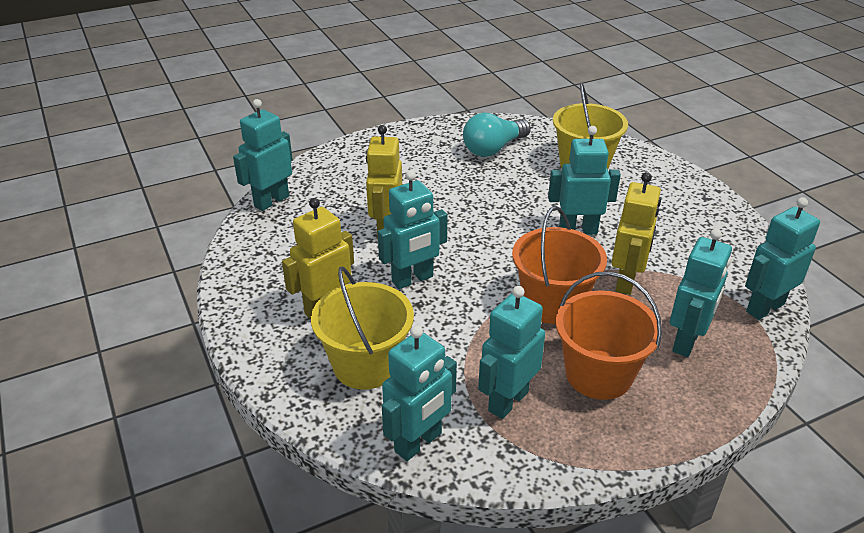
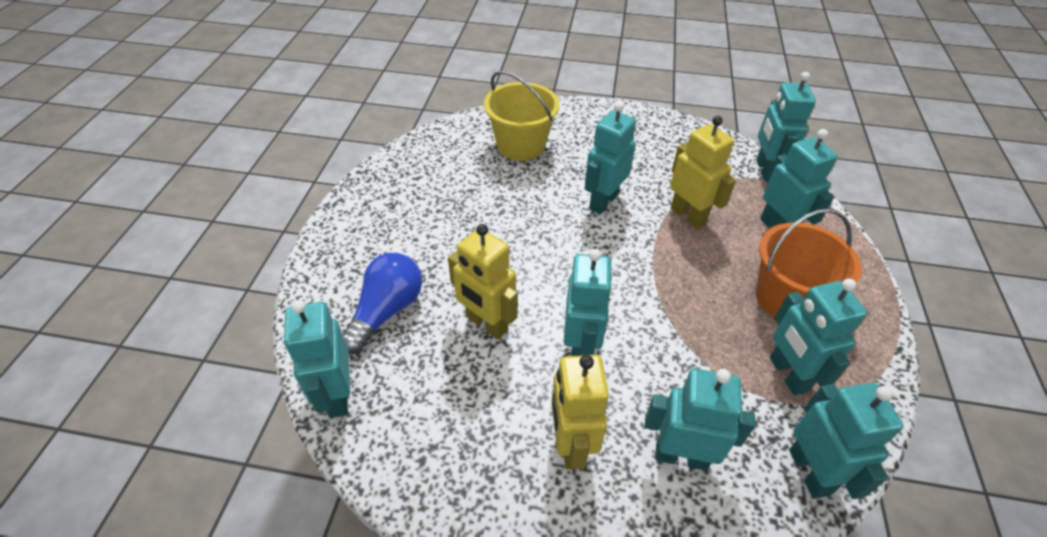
camera: 55 degrees left, 10 degrees up
yellow bucket [311,266,414,390] -> turquoise robot [645,369,756,471]
turquoise light bulb [463,113,531,157] -> none
orange bucket [512,206,607,324] -> none
none -> blue light bulb [343,253,422,354]

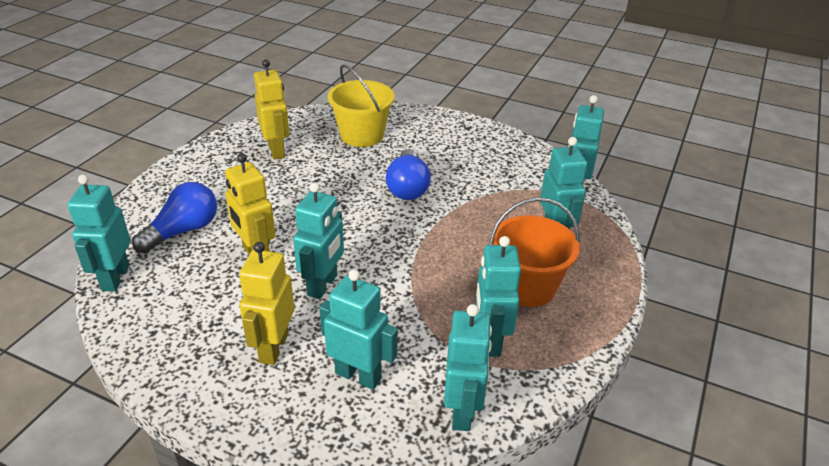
camera: 15 degrees right, 10 degrees down
turquoise robot [585,102,636,214] -> blue light bulb [386,149,431,200]
yellow robot [670,116,736,229] -> yellow robot moved to [254,59,289,160]

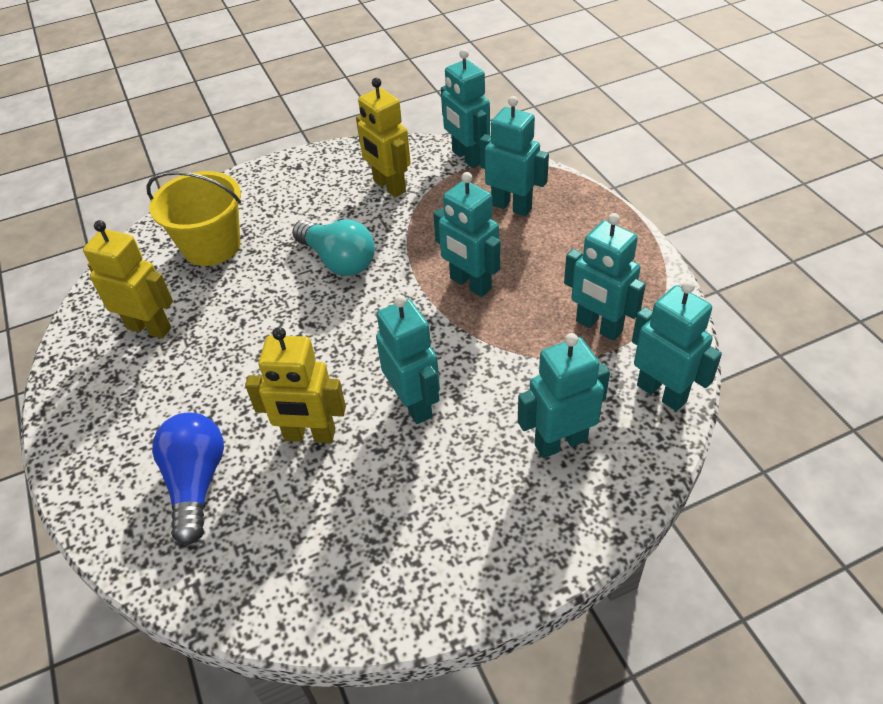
camera: 45 degrees left, 10 degrees up
turquoise robot [67,174,130,292] -> turquoise robot moved to [433,172,501,297]
yellow robot [239,242,294,365] -> yellow robot moved to [356,78,411,197]
blue light bulb [386,149,431,200] -> turquoise light bulb [292,220,375,276]
orange bucket [490,197,580,307] -> none

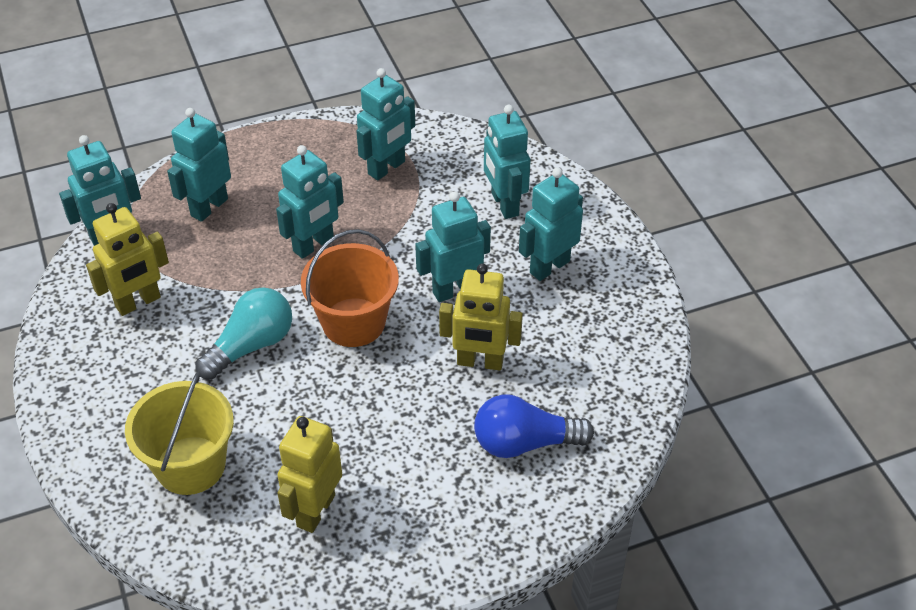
camera: 90 degrees left, 0 degrees up
yellow robot [245,327,346,443] -> yellow robot turned 90 degrees clockwise [439,263,523,370]
turquoise robot [632,281,722,411] -> turquoise robot moved to [519,168,583,281]
none -> orange bucket [301,229,399,347]

